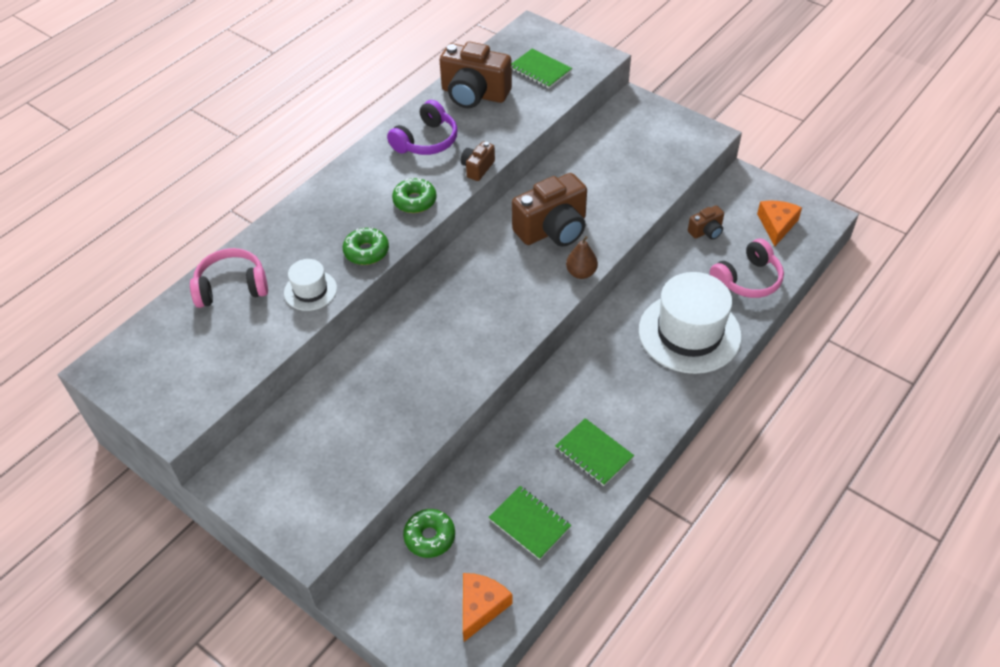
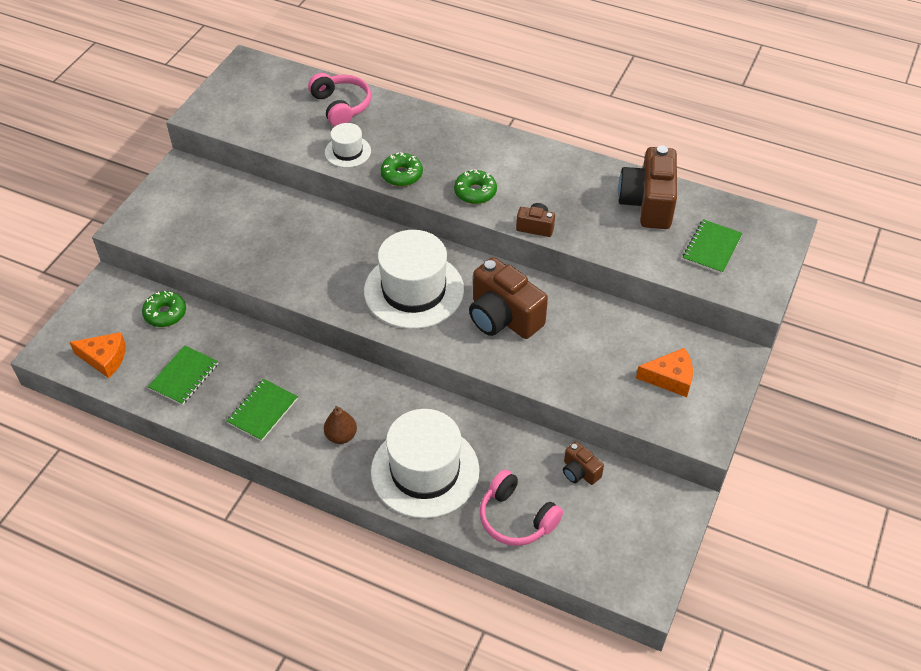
camera: 75 degrees right, 0 degrees up
purple headphones [387,100,457,155] -> none
brown pear [566,236,598,279] -> brown pear moved to [324,406,357,444]
orange cheese [757,201,802,246] -> orange cheese moved to [636,348,693,397]
none -> white hat [364,230,464,329]

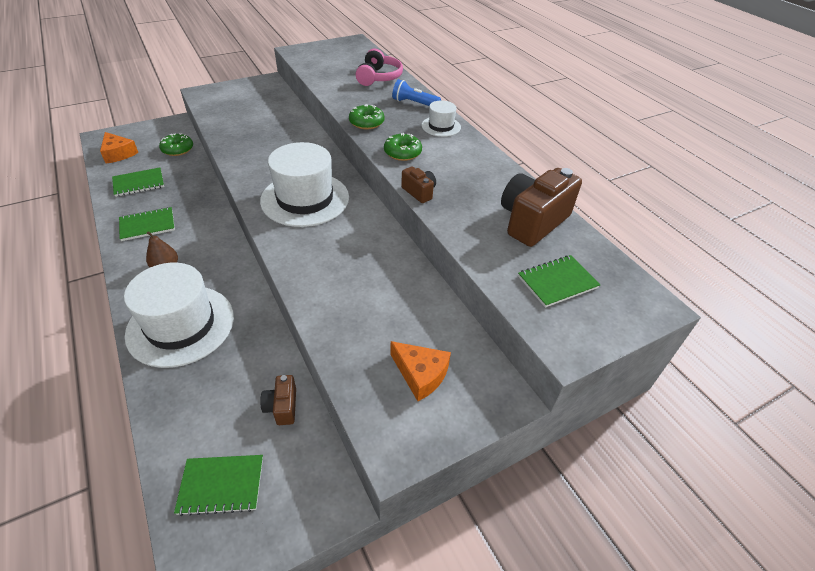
camera: 35 degrees right, 5 degrees down
white hat [325,123,371,168] -> white hat moved to [421,100,461,137]
brown camera [469,257,548,339] -> none
pink headphones [480,470,563,546] -> none
none -> green notebook [174,455,263,516]
none -> blue flashlight [392,79,441,106]

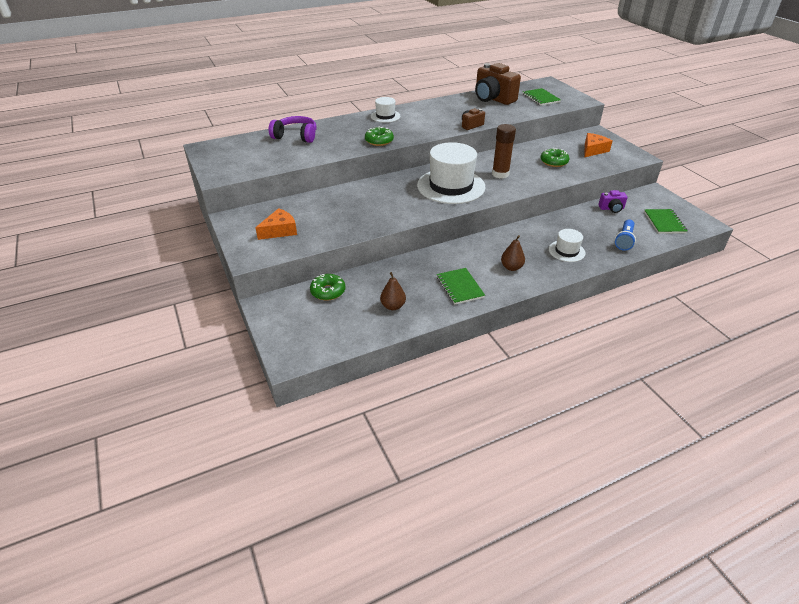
camera: 85 degrees left, 5 degrees down
orange cheese [100,132,139,164] -> orange cheese moved to [255,208,297,240]
green notebook [112,168,164,197] -> brown pear [380,272,406,310]
white hat [124,263,234,368] -> white hat [549,229,586,262], size x0.49
brown camera [260,375,296,425] -> purple camera [598,190,628,213]
pink headphones [355,49,403,86] -> purple headphones [269,116,316,143]
green donut [384,133,422,161] -> green donut moved to [540,148,570,167]
blue flashlight [392,79,441,106] -> blue flashlight moved to [615,219,636,251]
none -> brown glue stick [492,124,516,179]

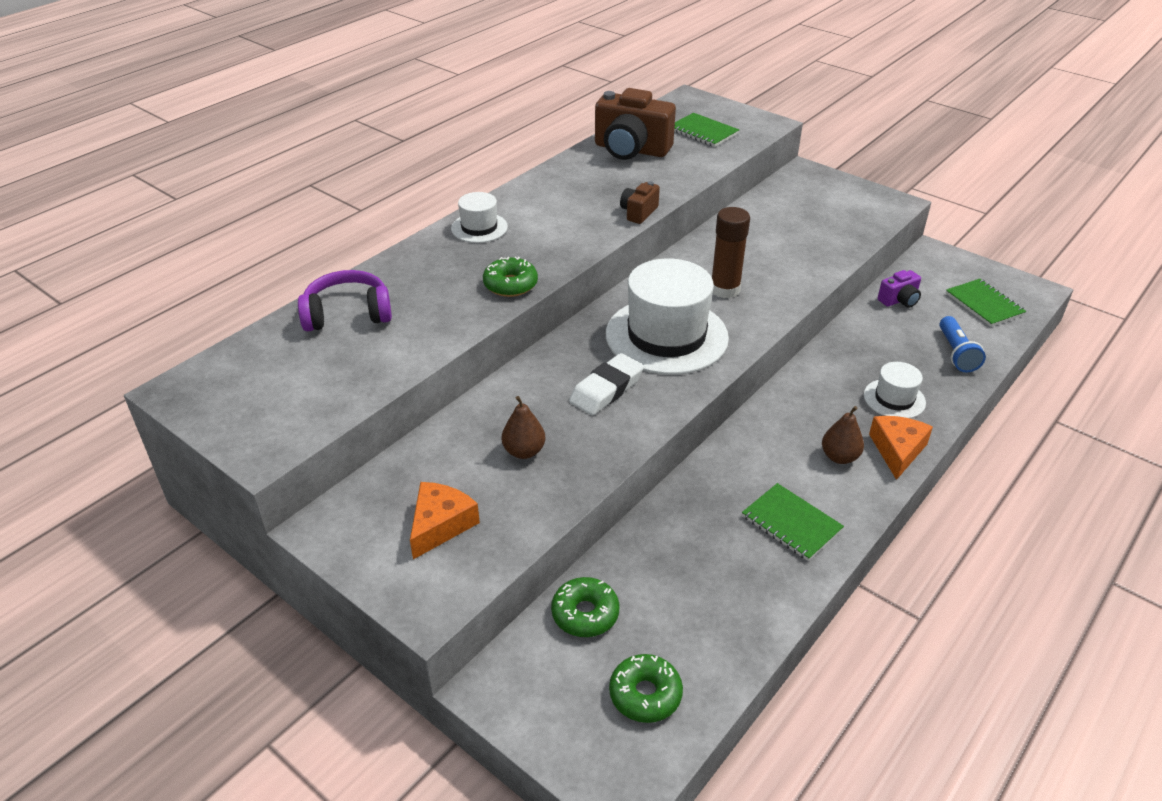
camera: 25 degrees left, 0 degrees up
brown pear [380,272,406,310] -> brown pear moved to [501,396,545,459]
green donut [540,148,570,167] -> green donut moved to [609,654,683,723]
orange cheese [585,133,612,157] -> orange cheese moved to [869,416,933,480]
none -> white eraser [569,353,644,416]

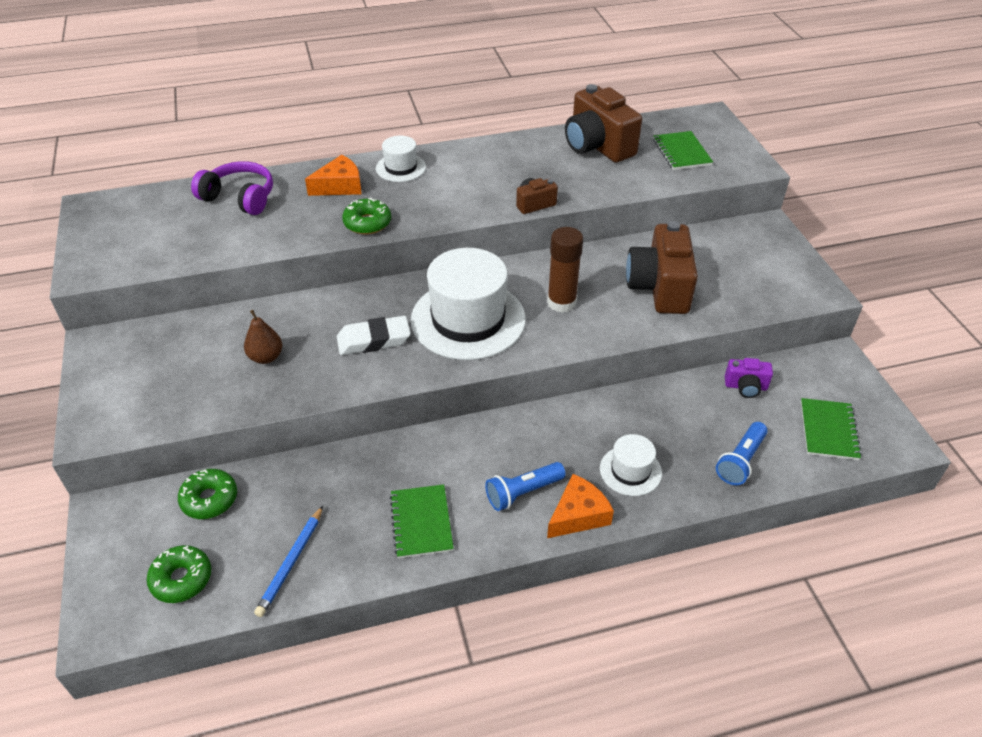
camera: 35 degrees right, 5 degrees up
orange cheese [410,482,480,559] -> orange cheese moved to [305,155,361,196]
brown pear [822,406,864,464] -> blue flashlight [485,462,566,511]
none -> blue pencil [254,506,323,617]
none -> brown camera [626,221,698,314]

